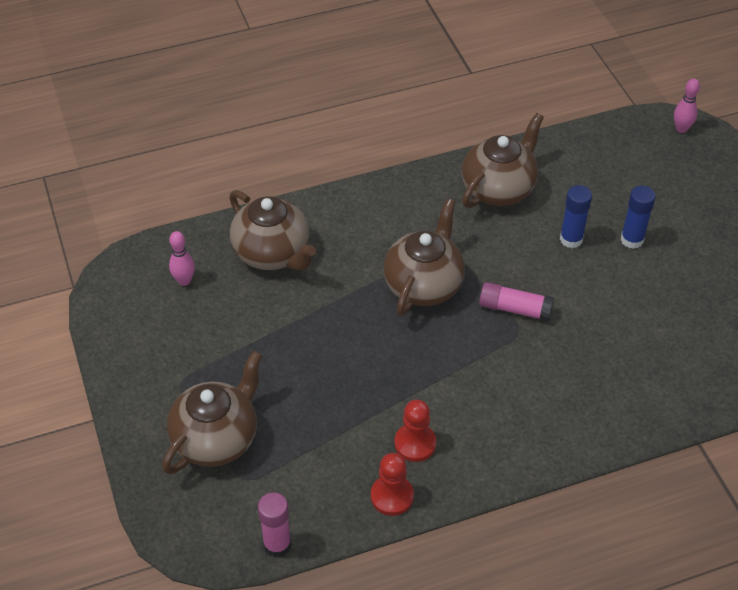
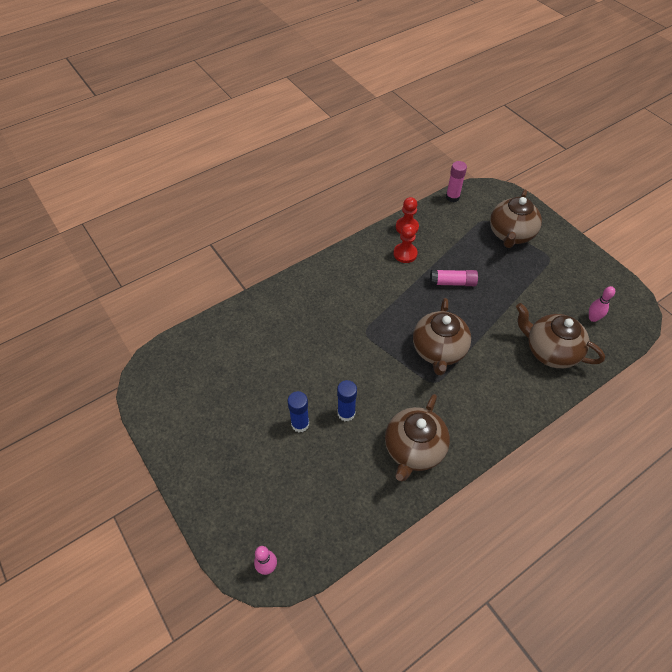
camera: 165 degrees right, 5 degrees up
pink glue stick [479,282,554,321] -> pink glue stick moved to [430,270,478,286]

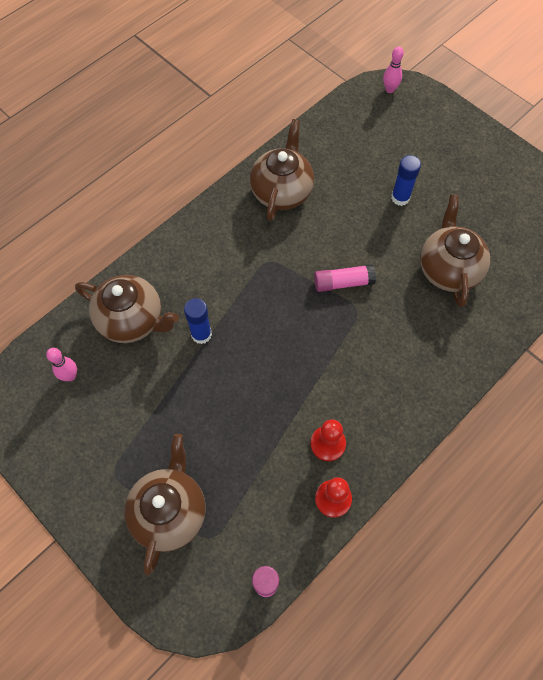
camera: 170 degrees right, 10 degrees up
blue glue stick [337,380,357,422] -> blue glue stick moved to [184,298,212,344]
brown teapot [413,298,471,375] -> brown teapot moved to [420,195,490,307]
pink glue stick [430,270,478,286] -> pink glue stick moved to [314,264,376,292]

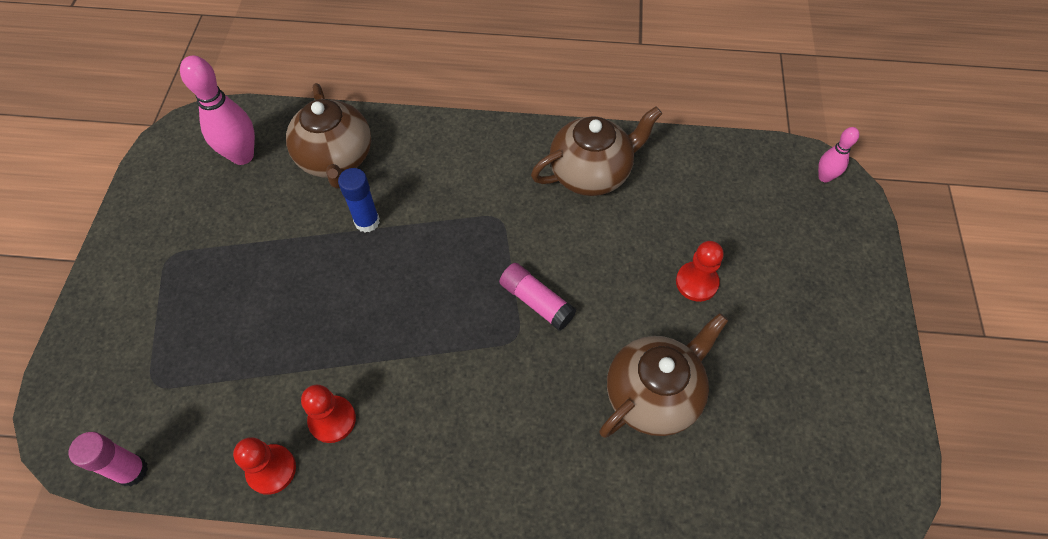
camera: 50 degrees right, 5 degrees down
pink bowling pin [46,348,77,381] -> pink bowling pin [180,55,255,165], size x1.81
brown teapot [124,434,206,576] -> none
blue glue stick [391,155,421,206] -> red pawn [676,241,724,302]

